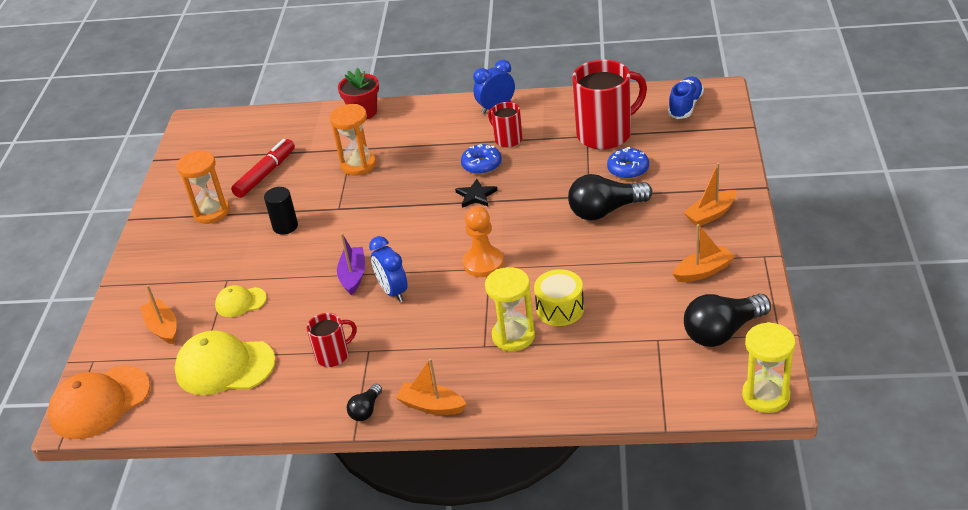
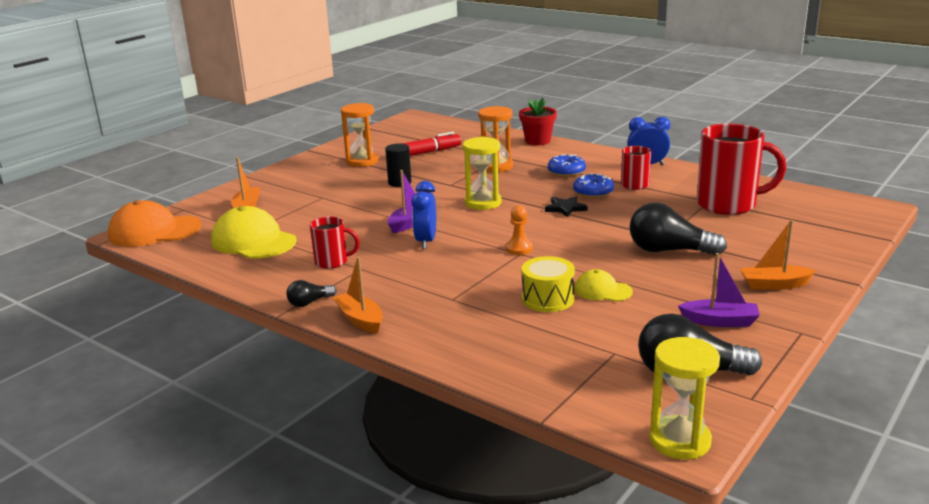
camera: 30 degrees right, 15 degrees down
yellow cap [215,285,267,317] -> yellow cap moved to [574,269,633,301]
orange pawn [463,206,504,277] -> orange pawn [506,206,533,255], size x0.65
yellow hourglass [485,267,535,351] -> yellow hourglass moved to [463,137,502,210]
blue donut [607,147,649,179] -> blue donut moved to [548,154,586,177]
blue shoe [668,77,704,119] -> none
orange boat [673,224,735,282] -> purple boat [678,253,760,327]

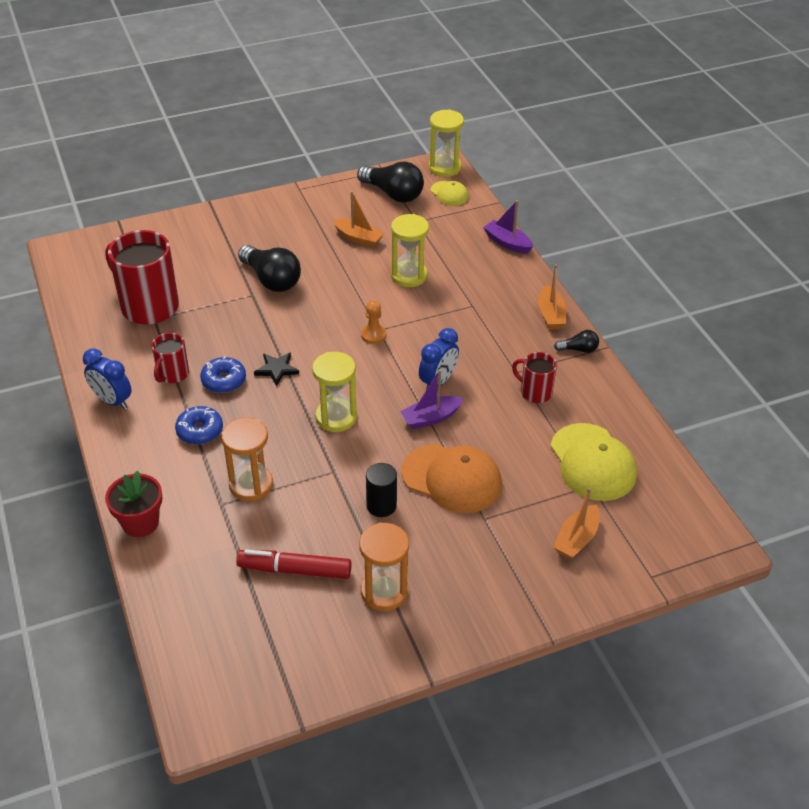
camera: 150 degrees left, 20 degrees up
orange cap [108,200,201,247] -> orange cap moved to [401,444,502,513]
yellow drum [521,256,575,312] -> yellow hourglass [391,214,429,287]
yellow cap [574,269,633,301] -> yellow cap moved to [431,181,469,206]
purple boat [678,253,760,327] -> purple boat moved to [483,200,533,254]
orange boat [740,220,816,290] -> orange boat moved to [333,191,384,248]

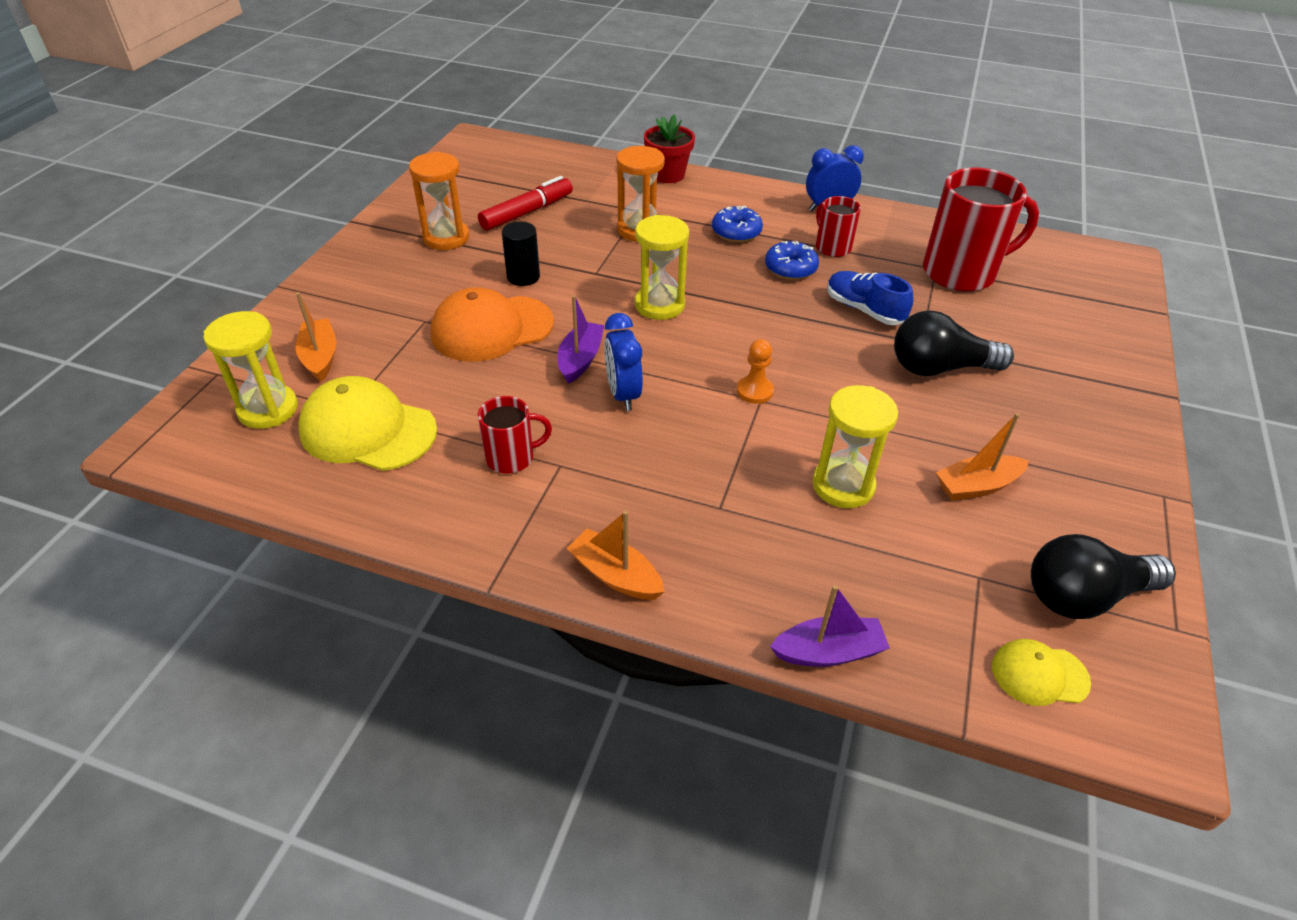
camera: 130 degrees right, 0 degrees up
black star [254,352,299,386] -> none
yellow hourglass [429,109,464,177] -> yellow hourglass moved to [203,311,298,429]
black light bulb [554,330,599,353] -> none
none -> blue shoe [827,271,913,325]

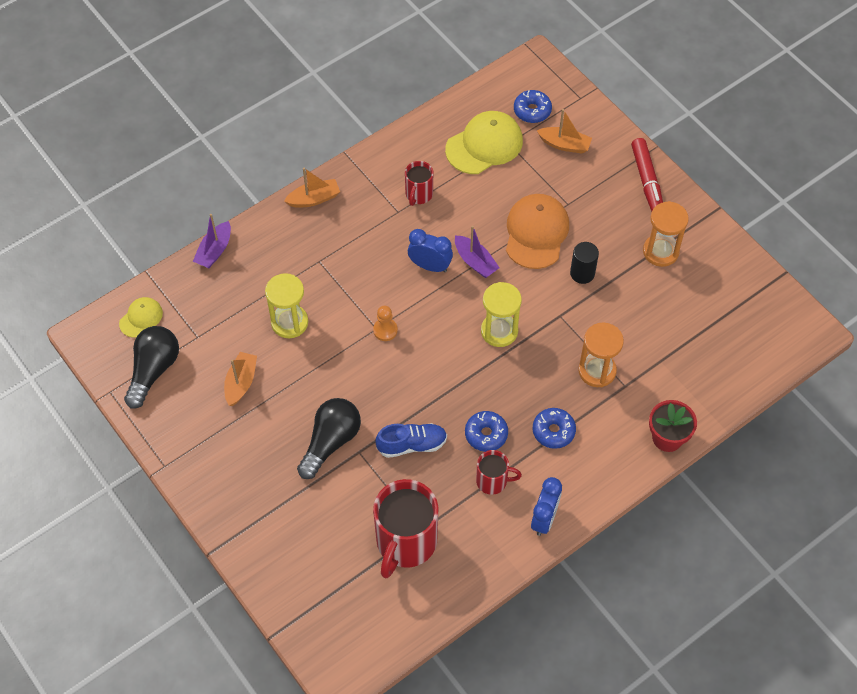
camera: 125 degrees right, 15 degrees up
yellow hourglass [203,311,298,429] -> blue donut [514,90,552,123]
red marker [478,176,573,231] -> red marker moved to [631,138,663,211]

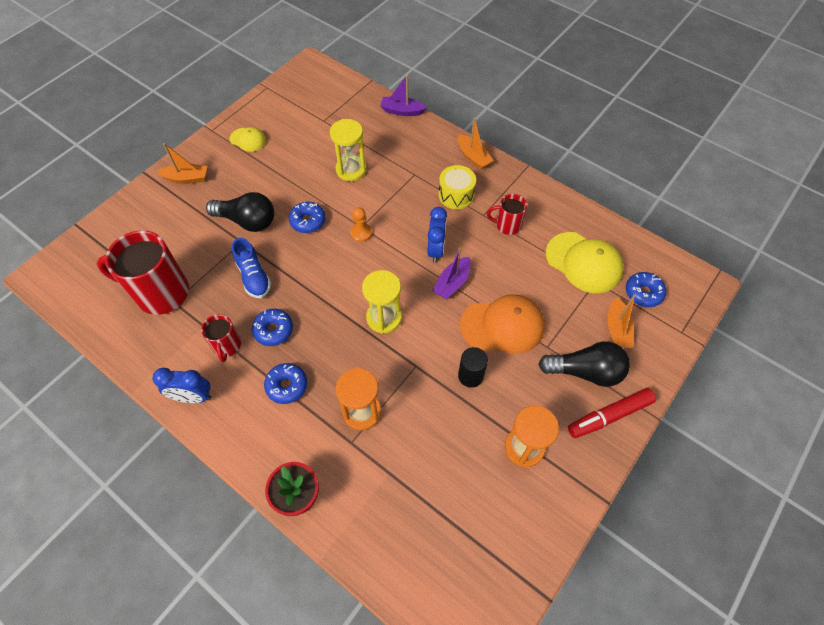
camera: 75 degrees right, 0 degrees up
yellow cap [119,297,163,338] -> yellow cap moved to [229,127,266,152]
black light bulb [124,326,179,409] -> black light bulb moved to [538,341,630,387]
orange boat [224,352,257,406] -> orange boat moved to [157,143,207,184]
none -> blue donut [289,202,325,233]
none -> yellow drum [439,165,476,209]

